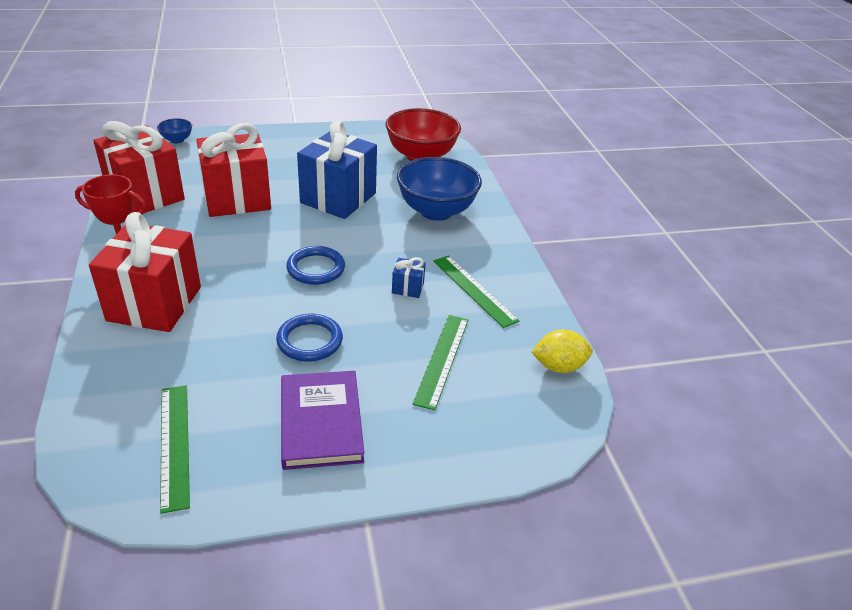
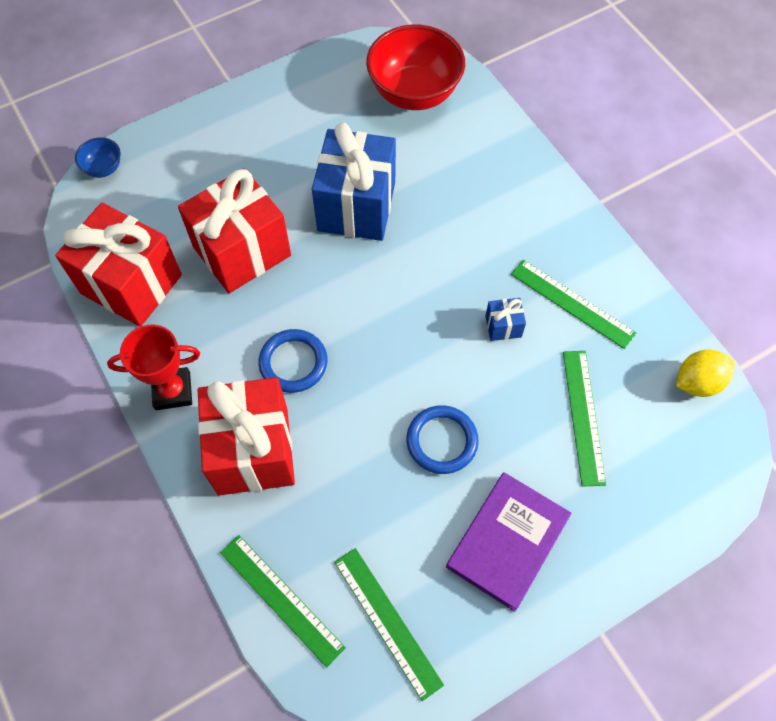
camera: 15 degrees left, 25 degrees up
purple book [281,371,364,470] -> purple book turned 60 degrees clockwise [446,472,571,612]
blue ring [286,246,345,285] -> blue ring moved to [258,329,327,393]
blue bowl [397,157,482,221] -> none
none -> green ruler [220,535,346,668]

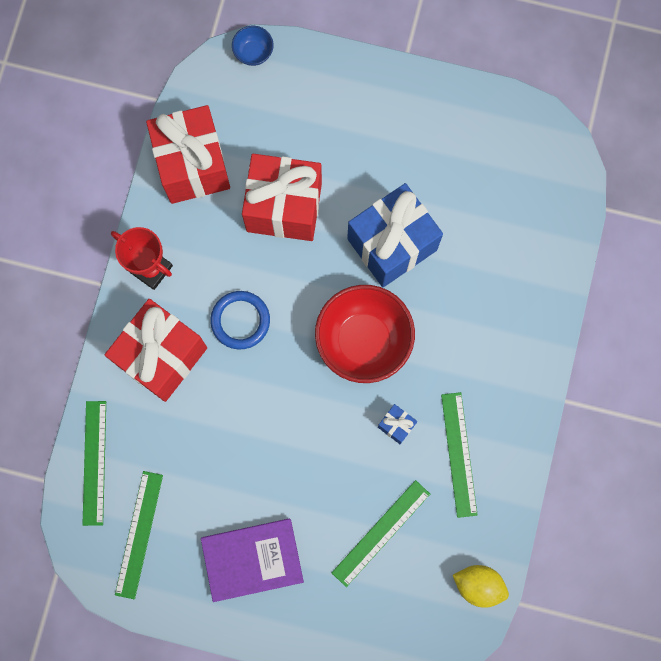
camera: 45 degrees right, 15 degrees up
red bowl [366,25,465,110] -> red bowl moved to [315,285,415,383]
blue ring [406,405,478,474] -> none

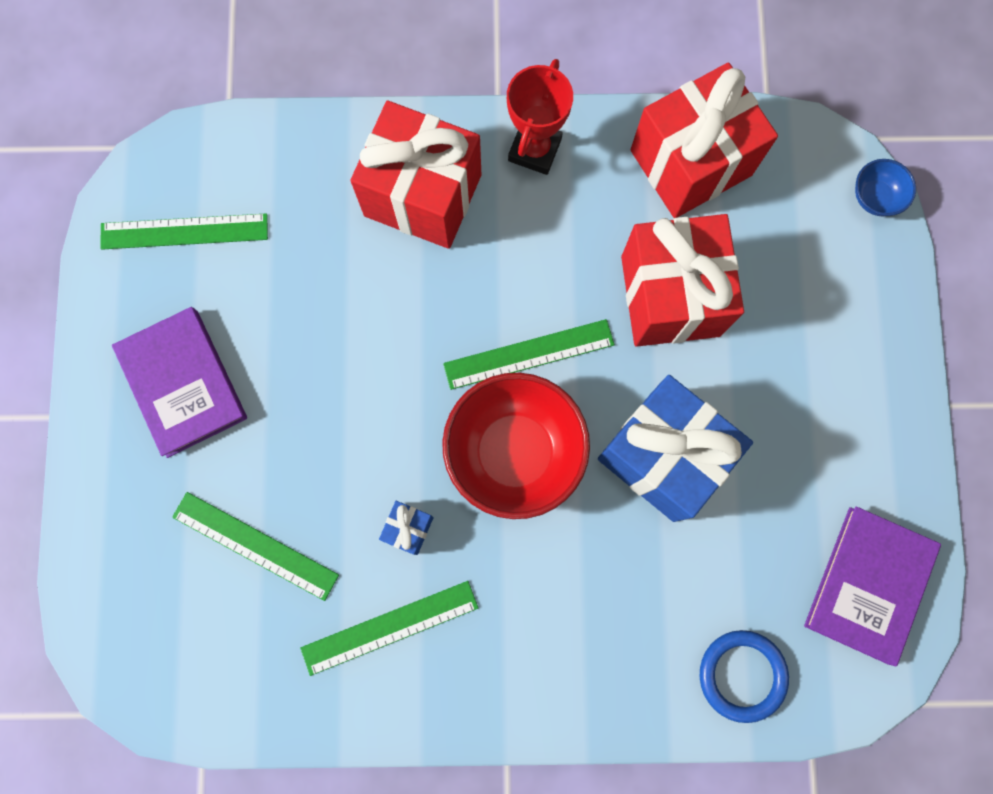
camera: 75 degrees right, 0 degrees up
green ruler [82,401,106,526] -> green ruler moved to [443,319,615,390]
blue ring [210,291,270,350] -> blue ring moved to [700,630,789,723]
yellow lemon [453,565,509,608] -> none
none -> purple book [804,506,941,667]

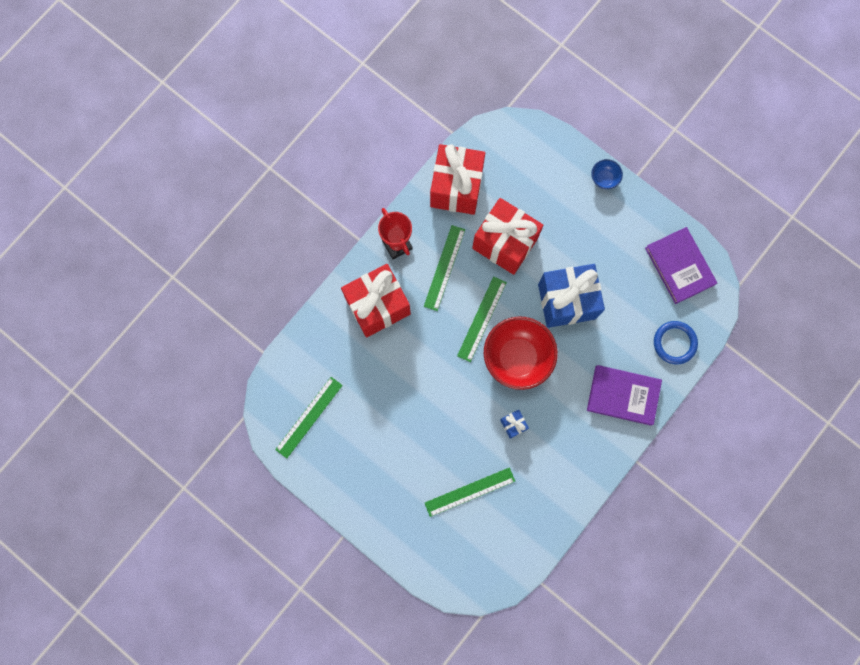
camera: 50 degrees left, 0 degrees up
purple book [112,307,247,458] -> purple book moved to [587,365,662,426]
green ruler [300,581,479,676] -> green ruler moved to [424,225,465,311]
blue bowl [855,159,916,216] -> blue bowl moved to [591,159,623,189]

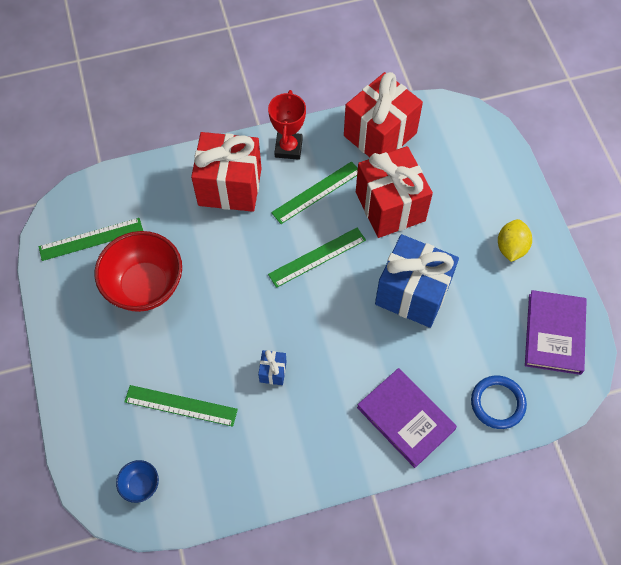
camera: 35 degrees right, 15 degrees down
red bowl [484,316,558,390] -> red bowl moved to [95,231,182,312]
blue bowl [591,159,623,189] -> blue bowl moved to [116,460,159,503]
none -> yellow lemon [498,219,532,262]

